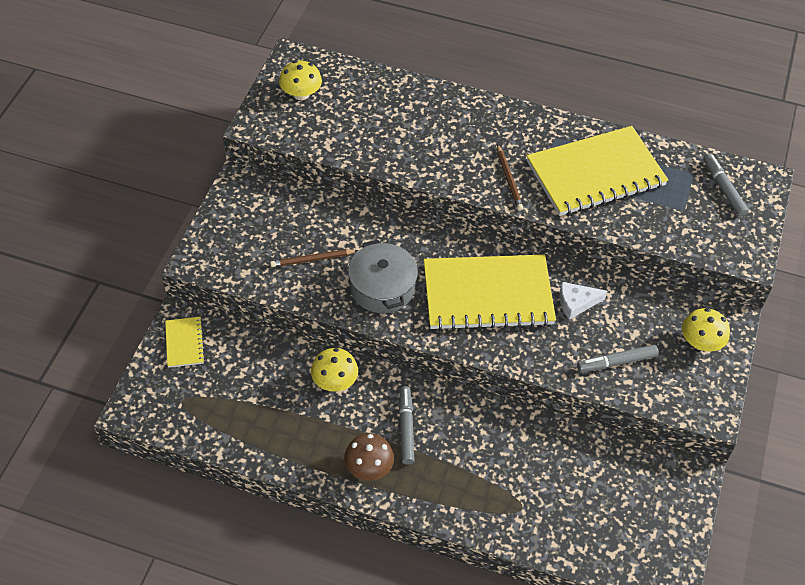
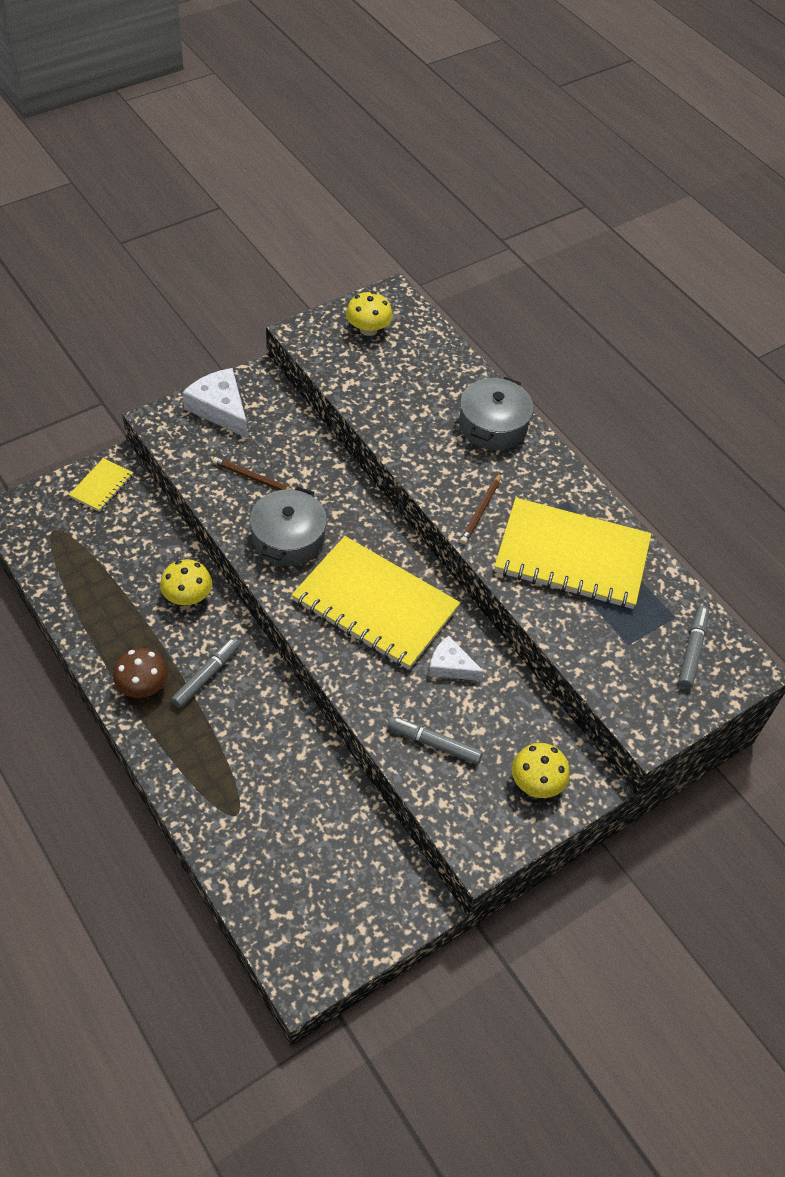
camera: 35 degrees right, 0 degrees up
none -> white cheese [182,368,248,438]
none -> grey pot [459,377,534,450]

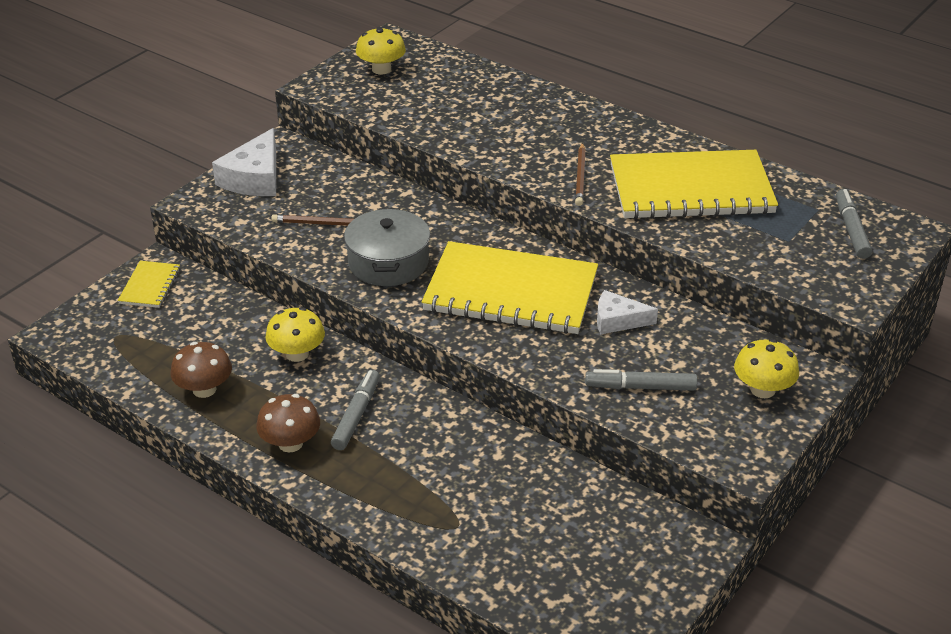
camera: 15 degrees left, 15 degrees down
white cheese [182,368,248,438] -> white cheese turned 105 degrees counterclockwise [212,128,276,196]
grey pot [459,377,534,450] -> none
none -> brown mushroom [170,342,232,398]

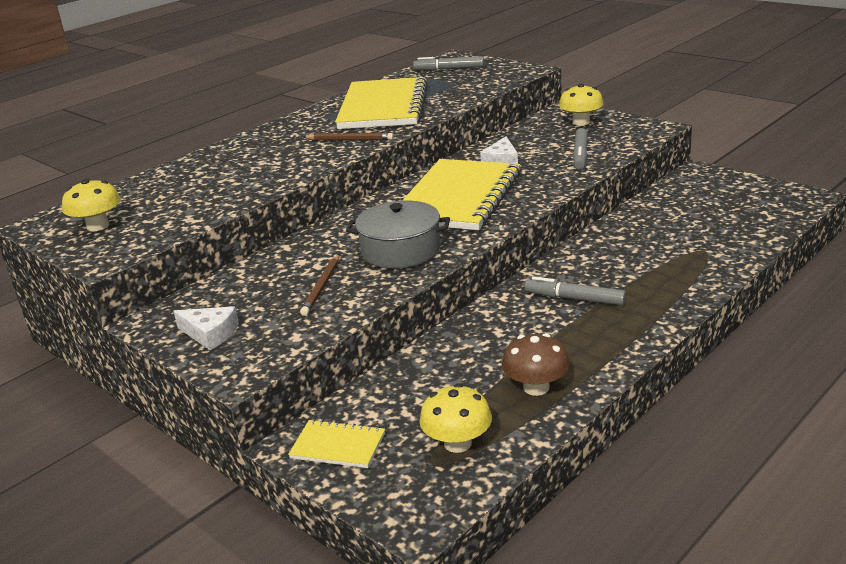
camera: 80 degrees left, 10 degrees down
white cheese [212,128,276,196] -> white cheese [173,306,239,350], size x0.63
brown mushroom [256,394,320,452] -> none
yellow mushroom [265,307,325,362] -> yellow mushroom moved to [419,384,492,453]

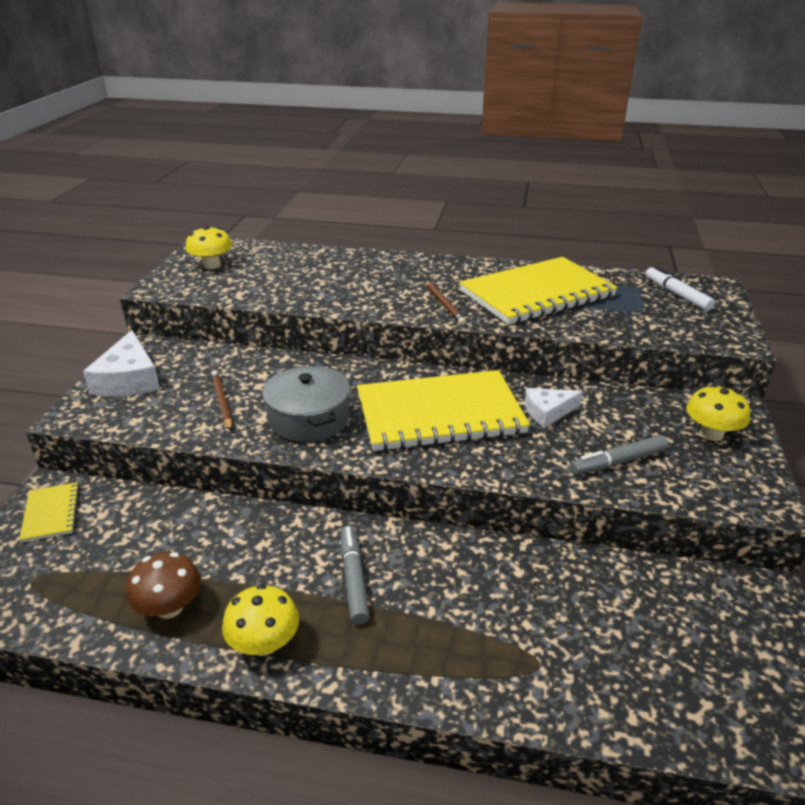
camera: 55 degrees right, 5 degrees up
white cheese [173,306,239,350] -> white cheese [83,330,160,396], size x1.59
brown pencil [300,254,339,316] -> brown pencil turned 90 degrees clockwise [211,370,232,431]
grey marker [413,56,484,71] -> white marker [646,266,715,311]
yellow mushroom [419,384,492,453] -> yellow mushroom moved to [222,584,299,656]

